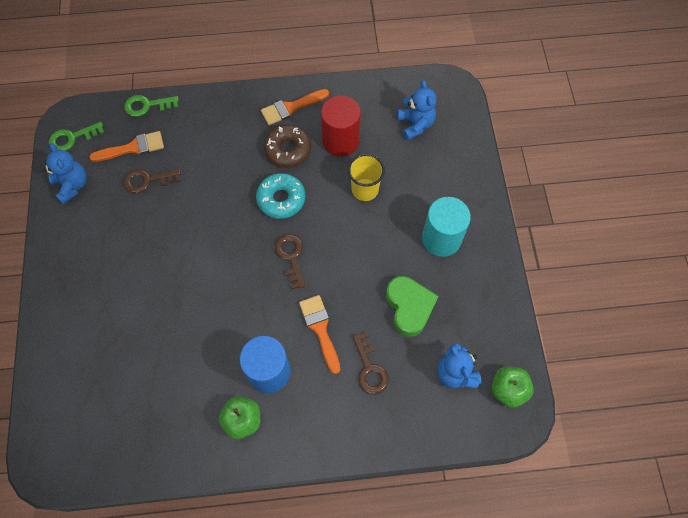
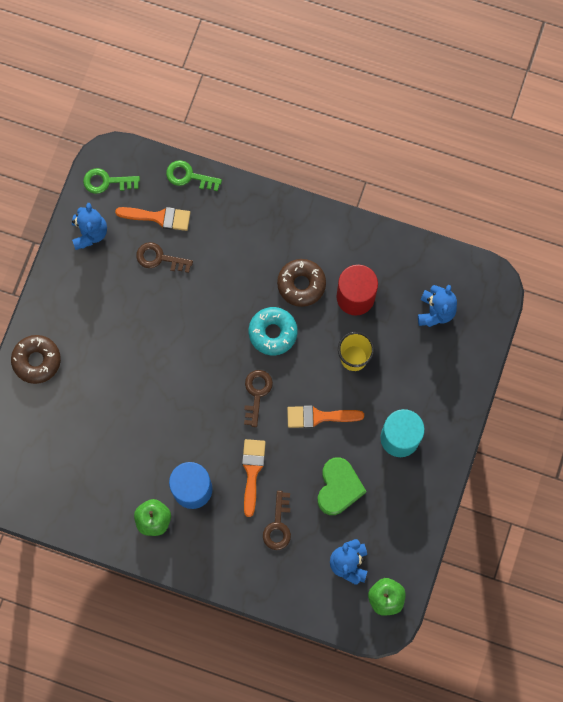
camera: 25 degrees right, 10 degrees up
orange brush [261,89,329,125] -> orange brush moved to [287,405,364,428]
none -> brown donut [11,335,61,384]

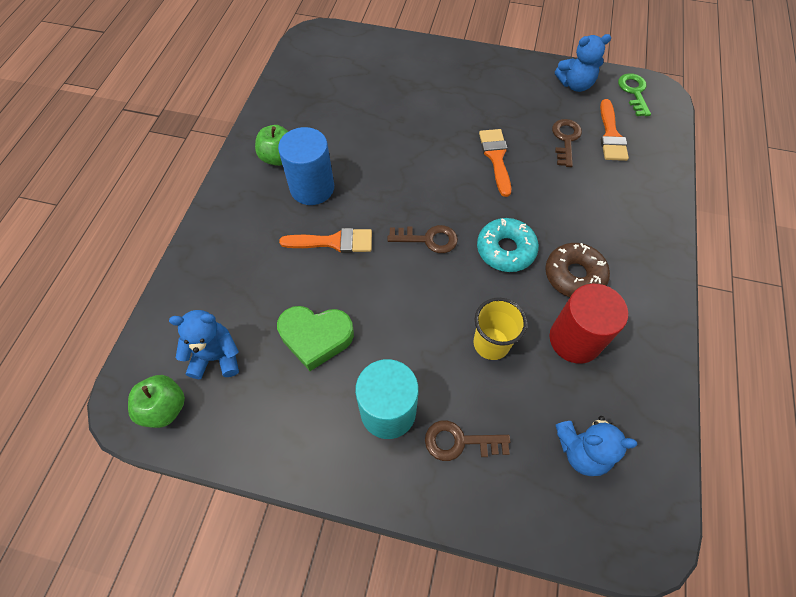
camera: 85 degrees right, 15 degrees down
brown donut [11,335,61,384] -> none
green key [166,160,222,191] -> none
brown key [263,491,291,550] -> brown key moved to [425,420,510,461]
orange brush [287,405,364,428] -> orange brush moved to [479,129,511,197]

